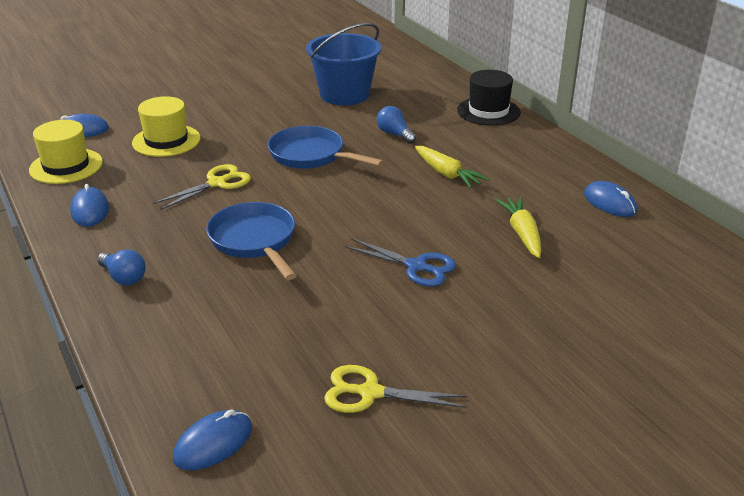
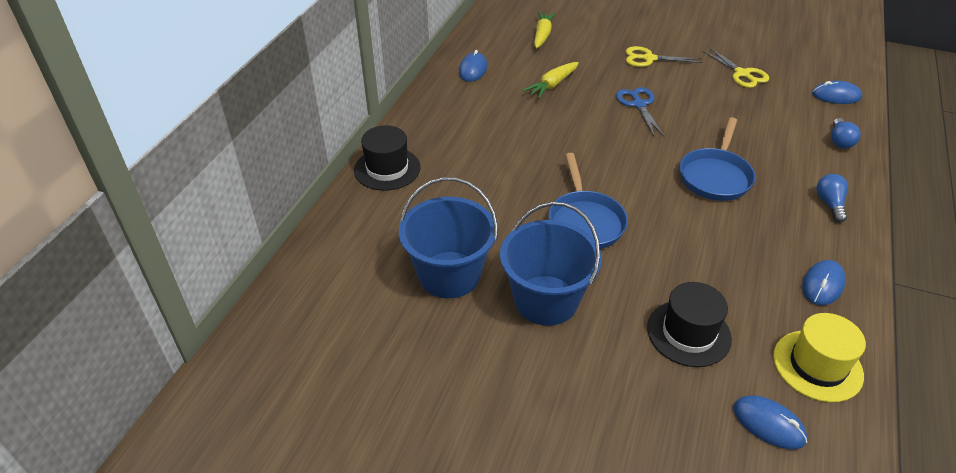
camera: 130 degrees left, 10 degrees up
yellow hat [132,96,200,157] -> black hat [647,282,732,367]
yellow scissors [153,164,251,210] -> yellow scissors moved to [626,46,703,67]
blue light bulb [377,106,416,144] -> blue light bulb moved to [831,118,861,149]
yellow carrot [415,146,489,188] -> yellow carrot moved to [534,12,556,48]
none -> blue bucket [500,202,602,326]

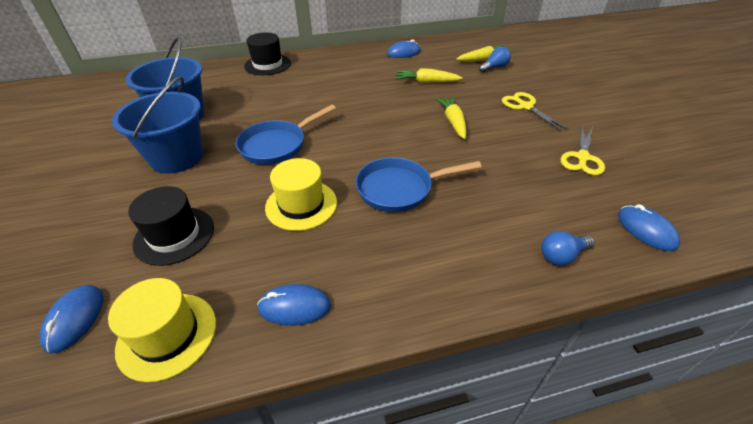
camera: 55 degrees right, 0 degrees up
blue scissors [616,87,665,137] -> yellow carrot [435,96,466,139]
blue light bulb [816,174,848,223] -> blue light bulb moved to [479,47,511,72]
none -> yellow hat [265,158,337,231]

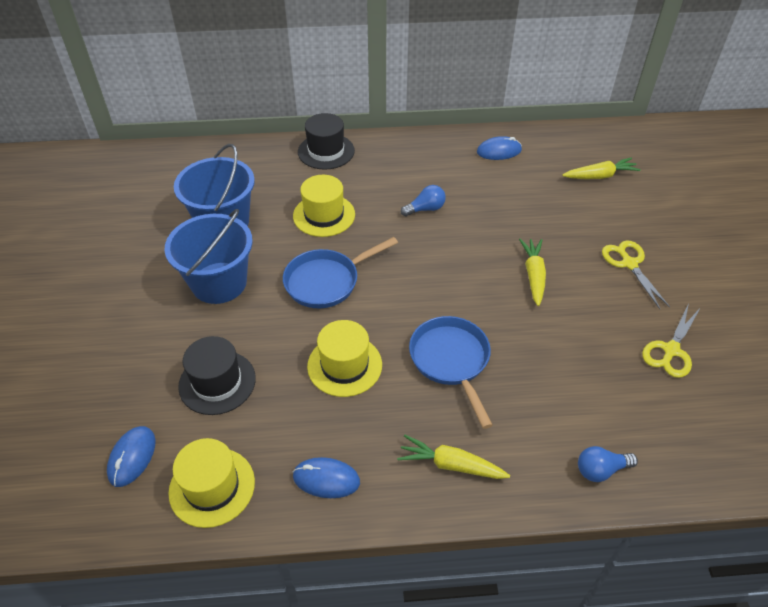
camera: 10 degrees right, 5 degrees up
blue pan [355,157,482,212] -> blue pan turned 75 degrees clockwise [409,316,493,429]
yellow carrot [395,68,463,83] -> yellow carrot moved to [397,435,510,479]
blue light bulb [479,47,511,72] -> blue light bulb moved to [401,185,446,217]
blue mouse [618,204,680,251] -> none
none -> yellow hat [293,175,355,237]

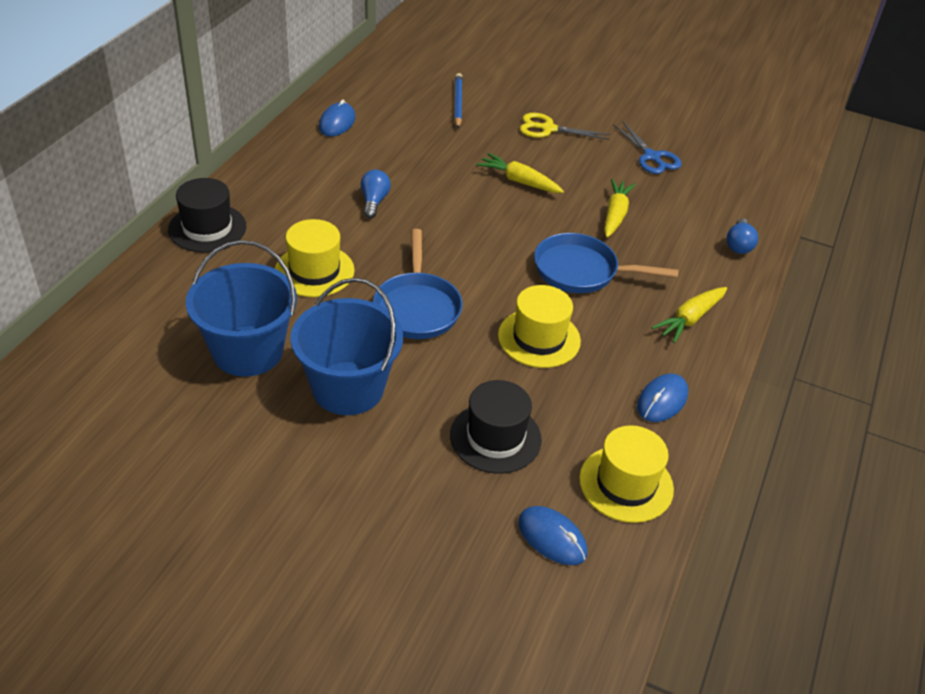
camera: 65 degrees left, 5 degrees down
yellow carrot [562,157,641,179] -> yellow carrot moved to [604,179,636,238]
yellow scissors [642,304,701,378] -> blue scissors [613,121,682,174]
none -> blue pencil [454,73,463,128]

